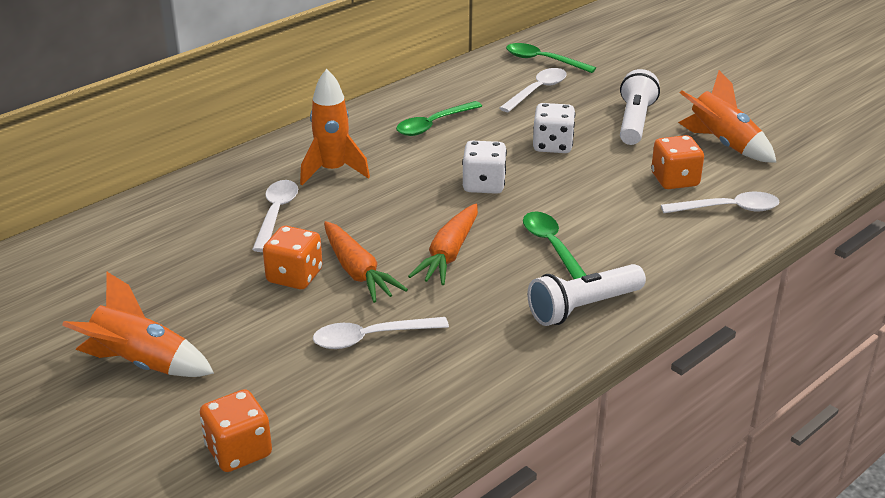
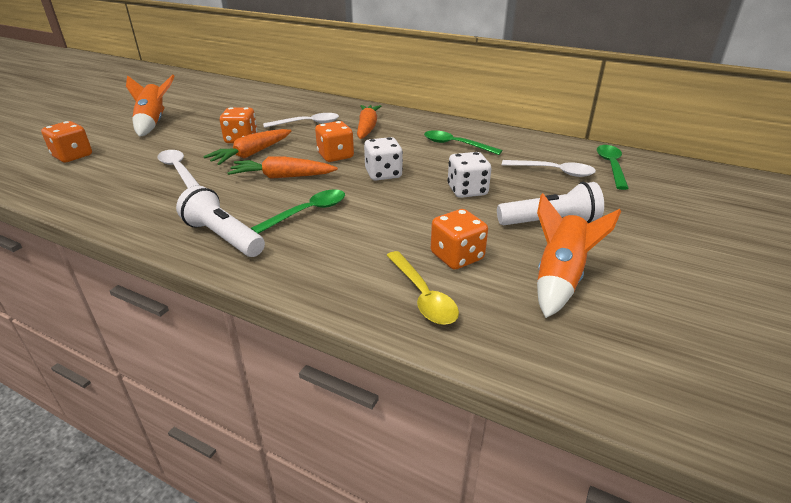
camera: 70 degrees right, 0 degrees up
orange rocket [300,69,370,185] -> orange carrot [357,105,381,139]
white spoon [661,192,780,213] -> yellow spoon [386,251,459,325]
none -> orange dice [315,121,354,162]

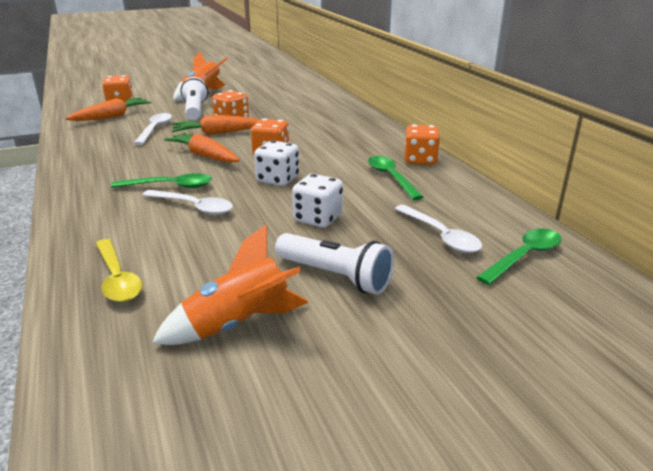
camera: 40 degrees right, 5 degrees down
white flashlight [176,185,265,257] -> white flashlight moved to [181,77,208,120]
white spoon [263,113,339,128] -> white spoon moved to [142,190,233,215]
orange carrot [357,105,381,139] -> orange carrot moved to [66,98,152,121]
yellow spoon [386,251,459,325] -> yellow spoon turned 45 degrees counterclockwise [96,239,142,302]
orange dice [431,209,488,269] -> orange dice moved to [404,124,440,165]

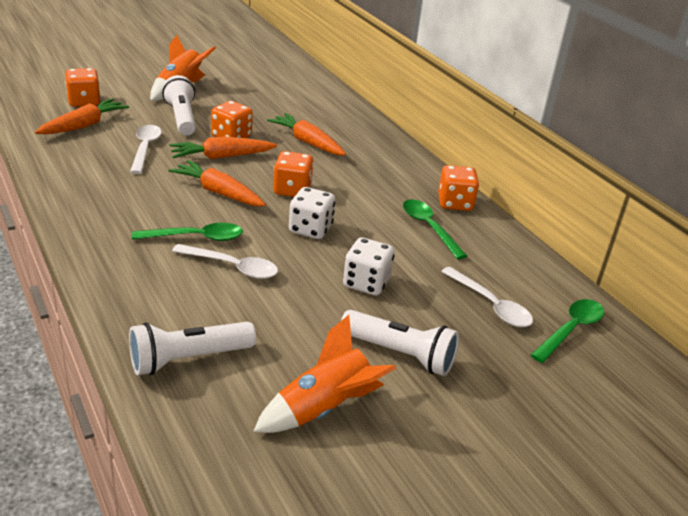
camera: 10 degrees left, 5 degrees up
yellow spoon [96,239,142,302] -> white flashlight [129,322,256,375]
none -> orange carrot [267,113,346,156]

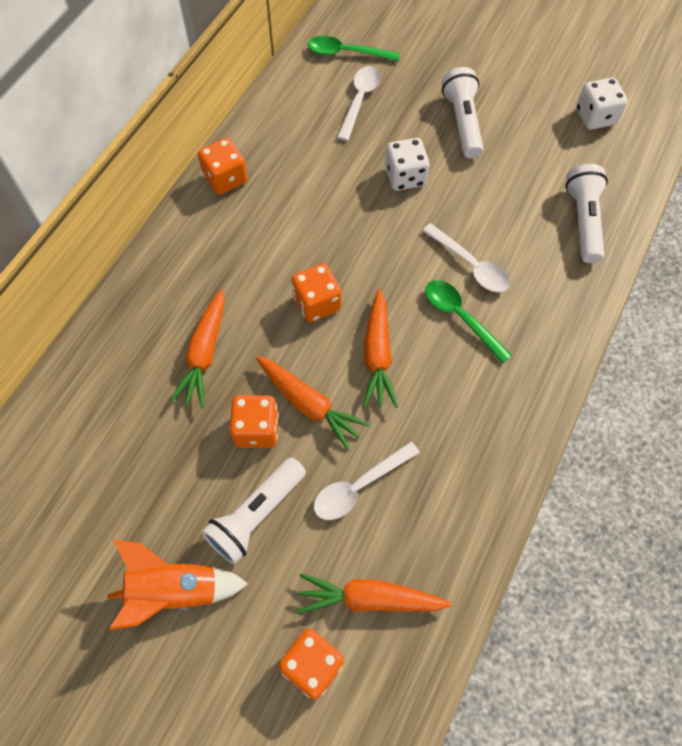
camera: 120 degrees left, 30 degrees up
white flashlight [129,322,256,375] -> white flashlight turned 120 degrees counterclockwise [565,164,608,263]
white spoon [172,244,278,279] -> white spoon turned 150 degrees clockwise [422,223,510,292]
orange rocket [253,315,396,433] -> none
white dice [289,187,335,239] -> white dice moved to [576,78,628,130]
green spoon [403,199,467,259] -> none

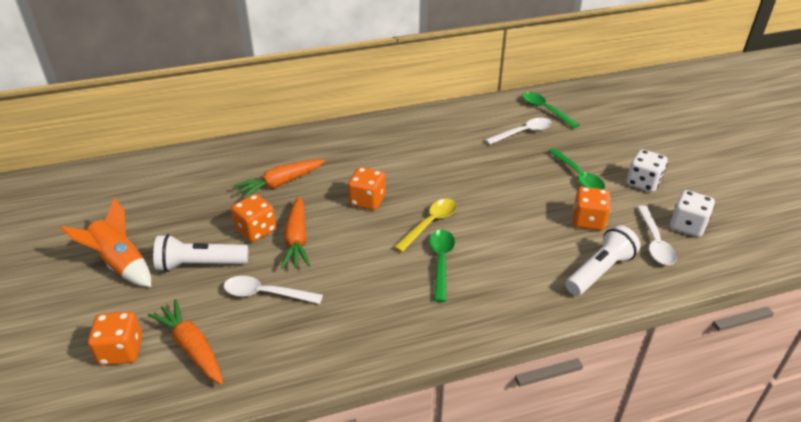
camera: 45 degrees right, 25 degrees down
orange dice [198,138,247,195] -> orange dice moved to [573,187,611,231]
orange carrot [363,289,398,408] -> none
white dice [385,138,430,191] -> white dice moved to [627,149,668,192]
white spoon [422,223,510,292] -> white spoon moved to [637,206,677,265]
white flashlight [442,67,484,158] -> green spoon [548,148,605,189]
none -> yellow spoon [394,199,457,252]

